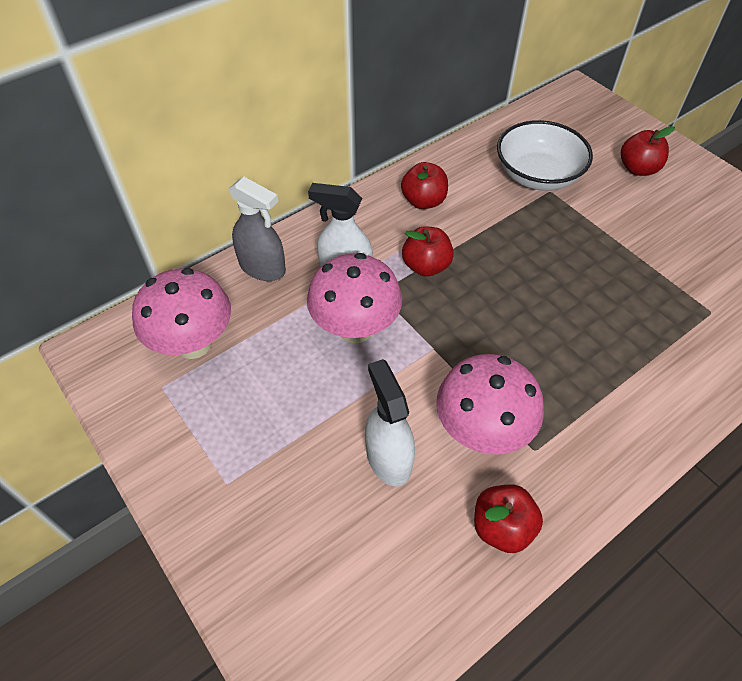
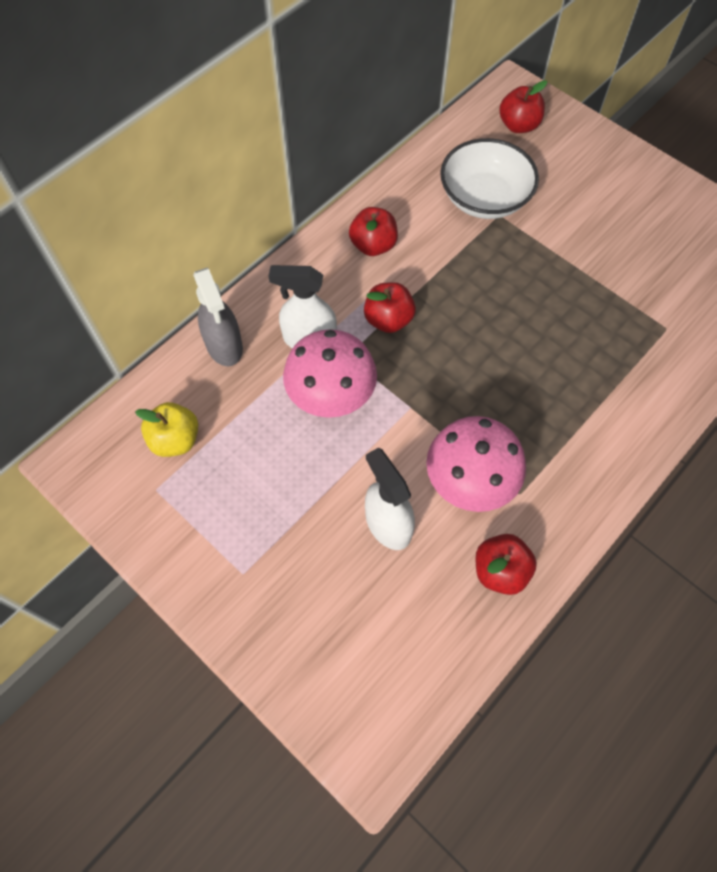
camera: 10 degrees left, 10 degrees up
pink mushroom [132,268,231,359] -> yellow apple [135,402,198,457]
grey spray bottle [229,177,286,281] -> grey spray bottle turned 45 degrees clockwise [193,268,243,366]
red apple [621,126,675,176] -> red apple moved to [499,80,547,133]

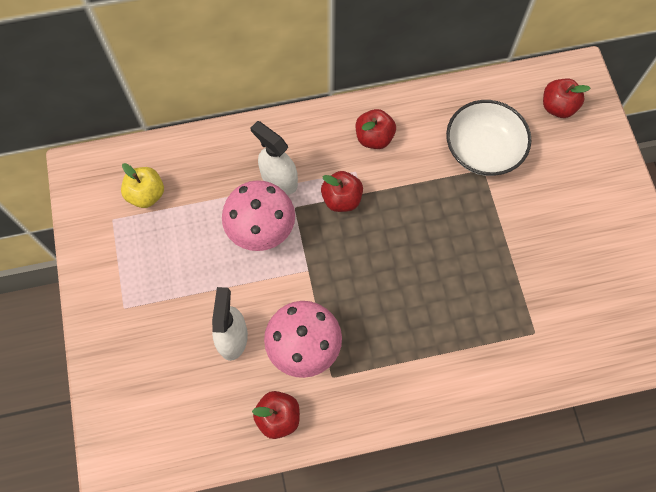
camera: 35 degrees right, 5 degrees up
grey spray bottle [193,268,243,366] -> none

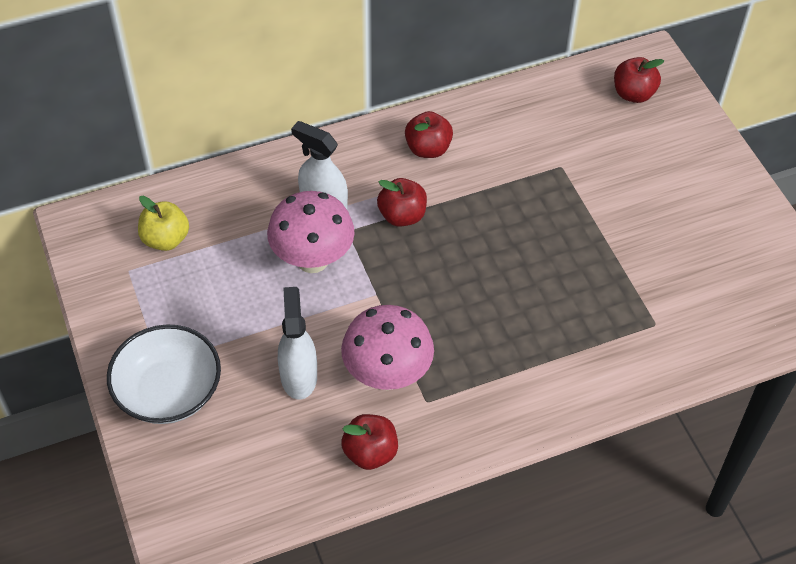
camera: 10 degrees left, 15 degrees down
white bowl [446,100,531,176] -> white bowl moved to [107,324,221,424]

